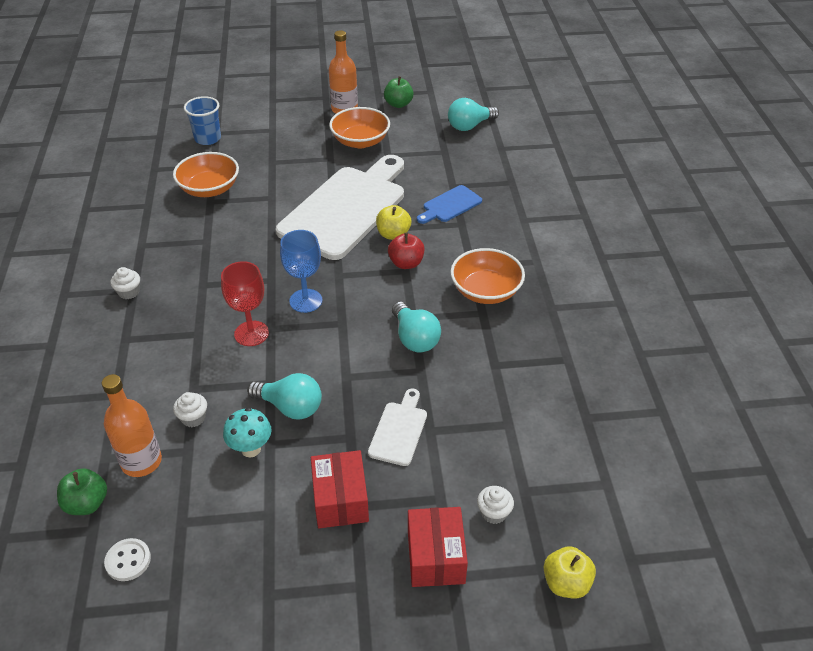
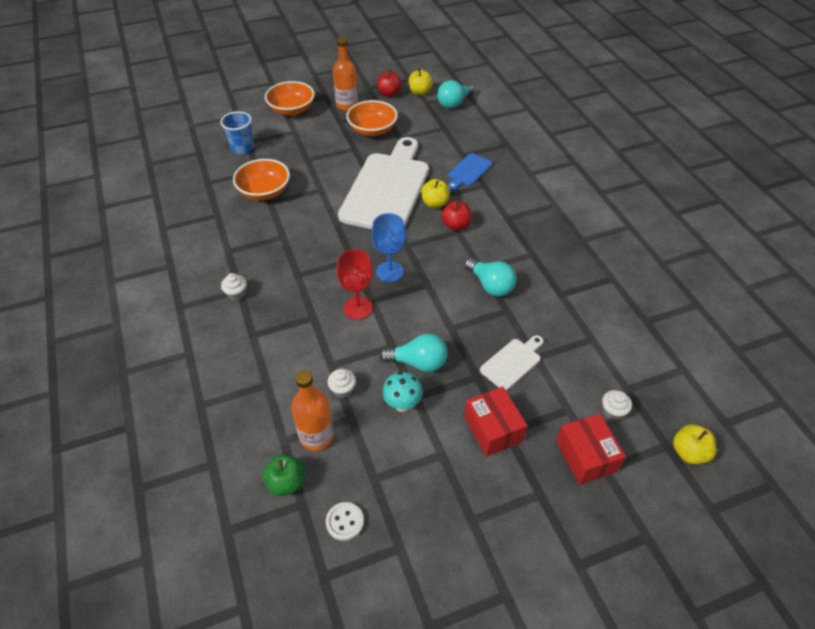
camera: 15 degrees left, 5 degrees up
white cutting board [368,389,427,466] -> white cutting board turned 45 degrees clockwise [480,335,543,390]
green apple [384,76,414,108] -> red apple [377,70,402,97]
orange bowl [451,248,525,304] -> orange bowl moved to [265,81,315,116]
none -> yellow apple [408,68,433,95]

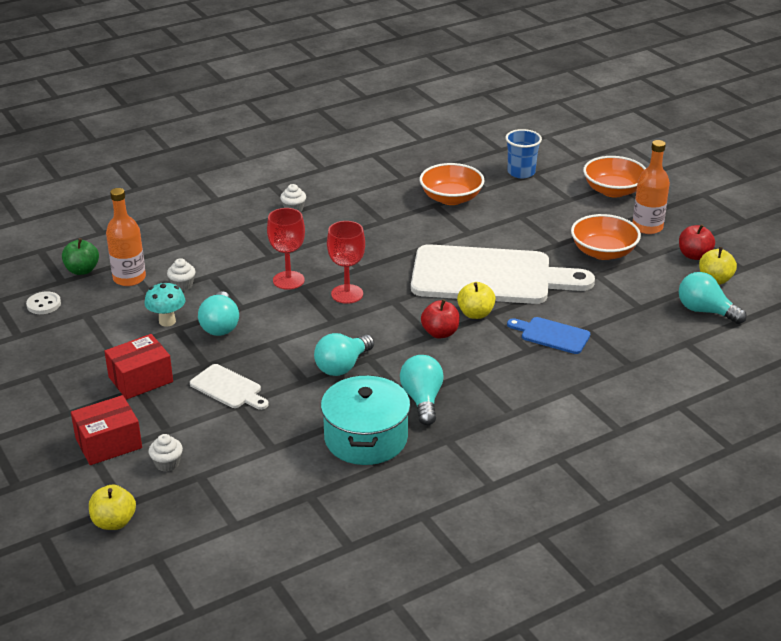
camera: 80 degrees right, 15 degrees down
blue goblet [372,213,406,282] -> red goblet [327,221,365,304]
none -> turquoise pot [321,375,410,465]
none -> turquoise light bulb [400,355,444,425]

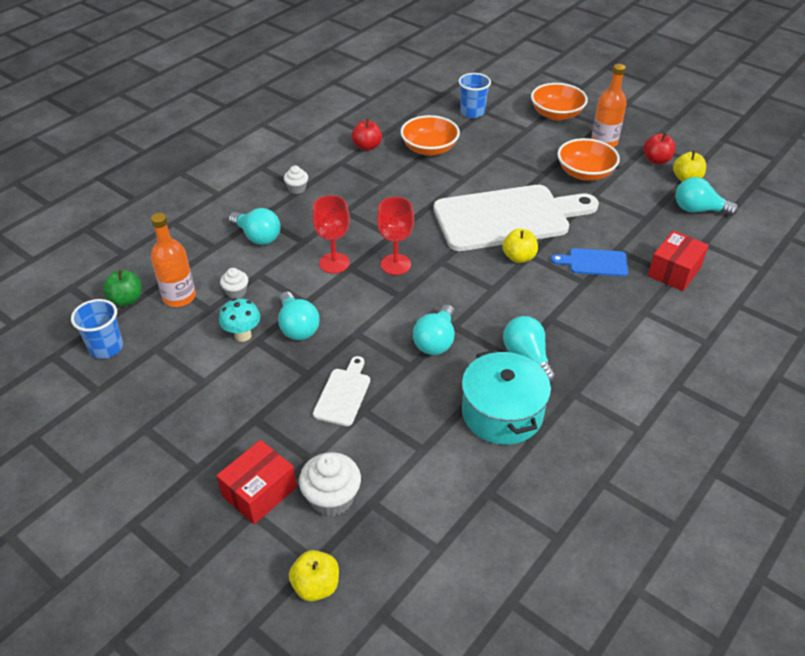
camera: 20 degrees left, 10 degrees up
white button [26,291,61,314] -> blue cup [71,299,123,359]
red box [104,334,173,399] -> red box moved to [648,230,709,291]
white cupcake [149,434,183,472] -> white cupcake [299,452,361,517], size x1.73
white cutting board [190,364,269,410] -> white cutting board turned 90 degrees counterclockwise [313,356,370,426]
red apple [421,299,460,338] -> red apple moved to [352,119,382,151]
none -> turquoise light bulb [229,208,281,245]

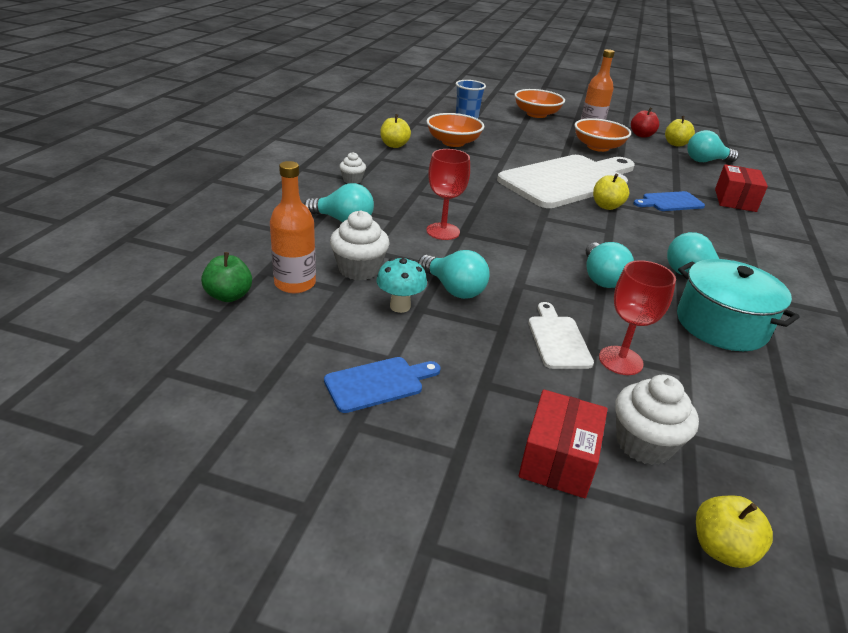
camera: 25 degrees left, 10 degrees down
blue cup [71,299,123,359] -> none
white cupcake [220,268,248,299] -> white cupcake [330,210,390,281], size x1.73
red apple [352,119,382,151] -> yellow apple [380,114,411,148]
red goblet [377,197,414,275] -> red goblet moved to [599,260,676,375]
none -> blue cutting board [324,357,441,413]

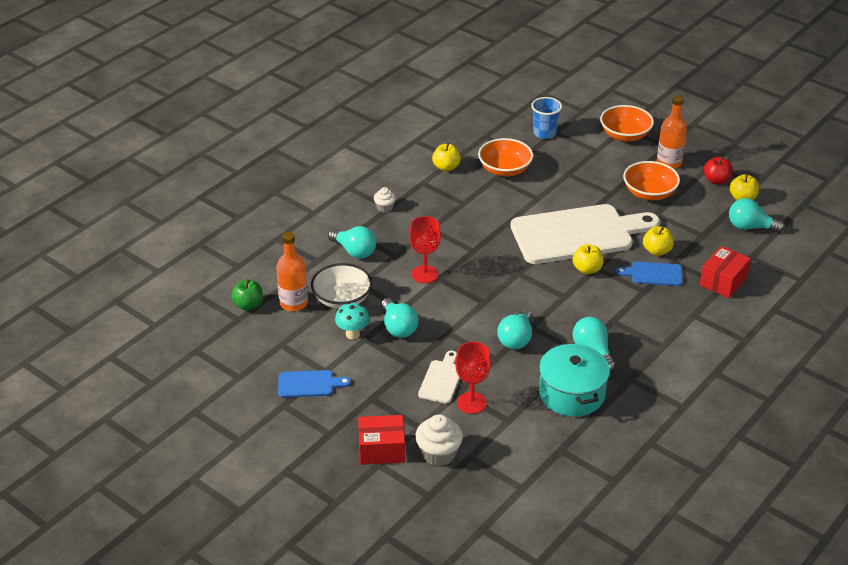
camera: 25 degrees right, 5 degrees up
white cupcake [330,210,390,281] -> white bowl [311,263,372,309]
red box [519,389,608,498] -> red box turned 45 degrees clockwise [358,415,405,465]
yellow apple [696,496,773,568] -> yellow apple moved to [643,226,674,256]

